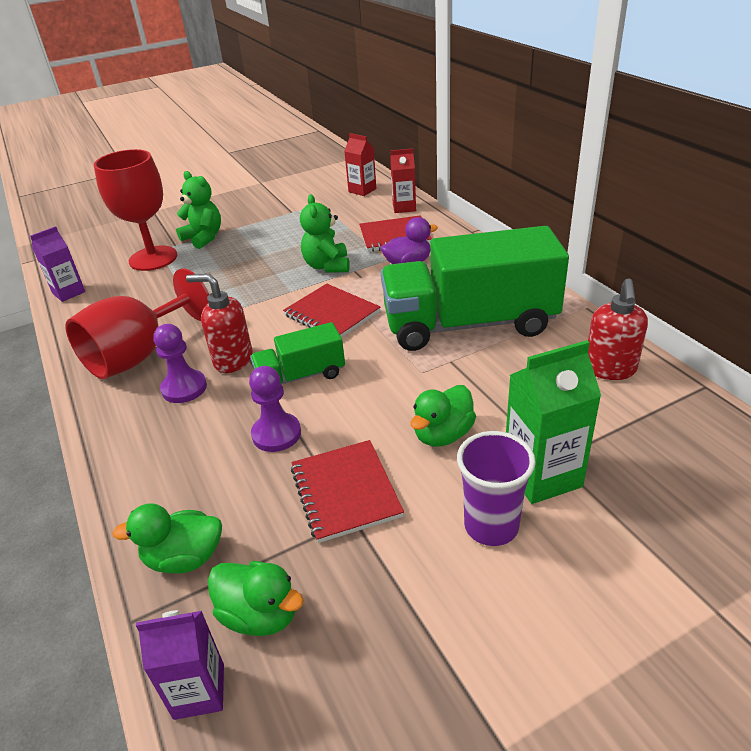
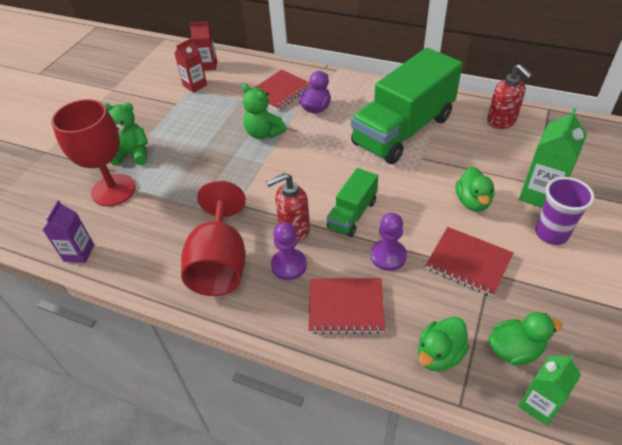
camera: 40 degrees left, 10 degrees up
purple carton [136,610,224,720] -> green carton [518,354,581,426]
red notebook [283,284,380,338] -> red notebook moved to [308,278,385,334]
red carton [390,148,416,213] -> red carton moved to [174,38,207,93]

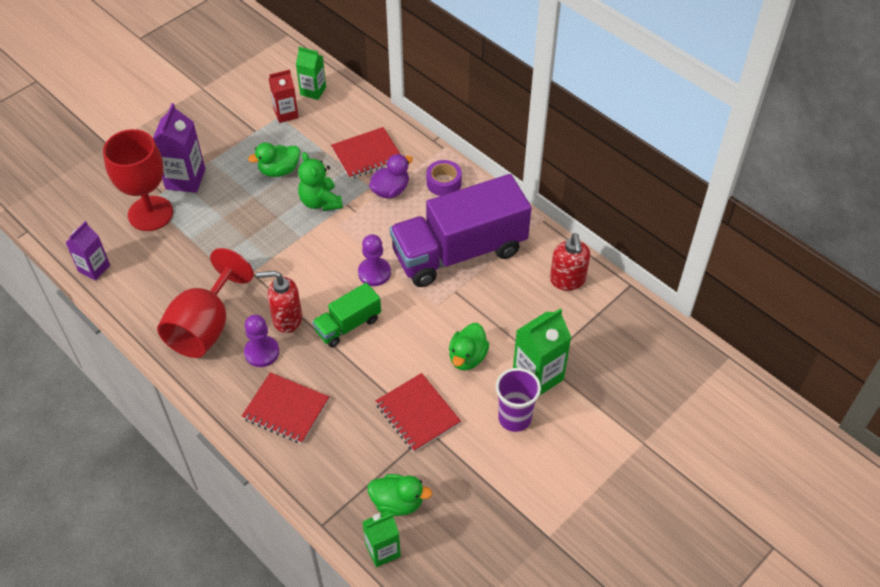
camera: 20 degrees right, 5 degrees up
green teddy bear [104,103,148,166] -> purple carton [153,103,205,193]
red carton [190,22,217,71] -> green carton [296,47,326,100]
green truck [351,48,462,164] -> purple truck [389,174,531,287]
purple pawn [371,213,407,271] -> purple pawn moved to [358,234,391,286]
green duck [418,316,470,372] -> green duck moved to [248,143,300,177]
none -> purple tape [426,160,462,196]

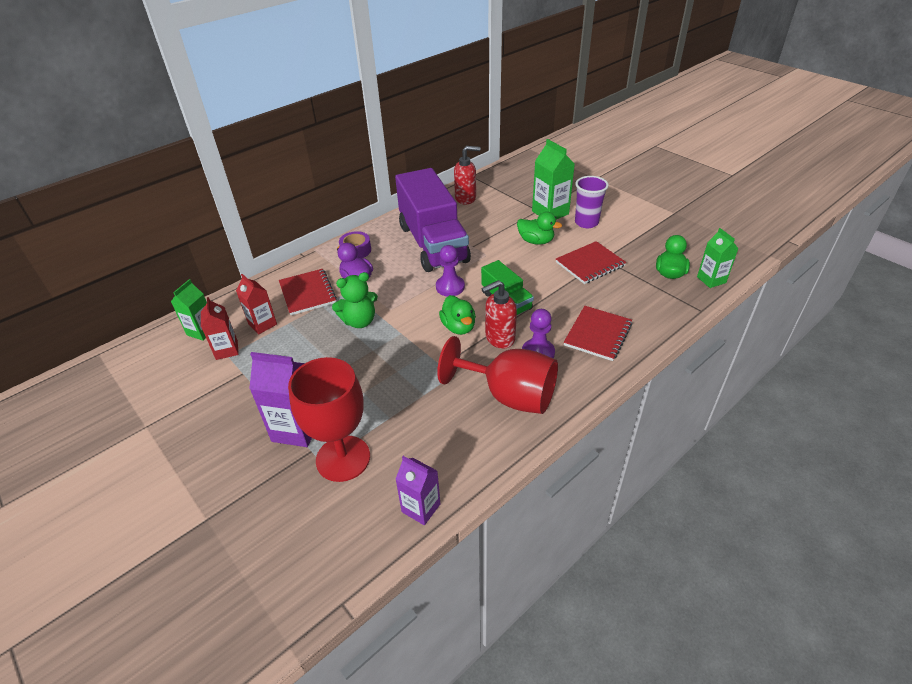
camera: 85 degrees left, 10 degrees down
green duck [248,143,300,177] -> green duck moved to [439,295,476,335]
red soap dispenser [256,271,302,333] -> red soap dispenser turned 60 degrees clockwise [481,280,517,349]
none -> red carton [236,274,277,334]

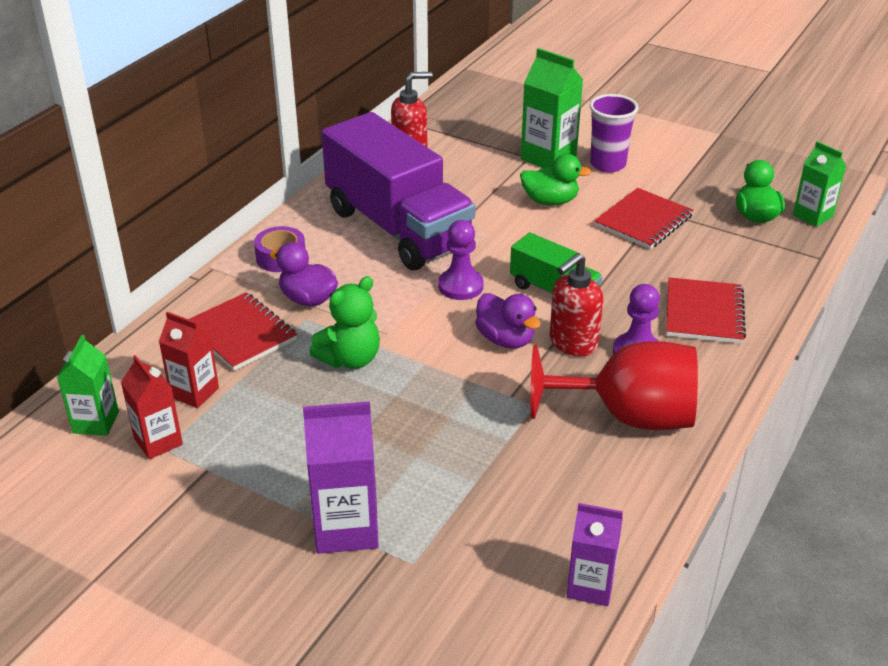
camera: 20 degrees left, 5 degrees down
red goblet [288,357,370,482] -> none
green duck [439,295,476,335] -> purple duck [475,293,541,348]

